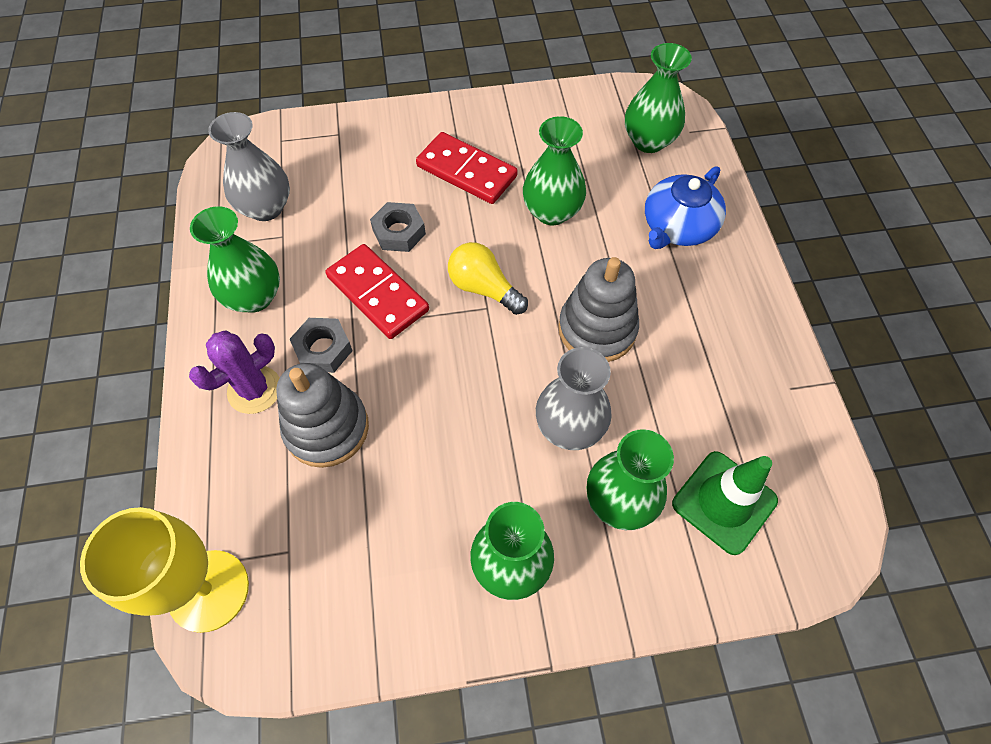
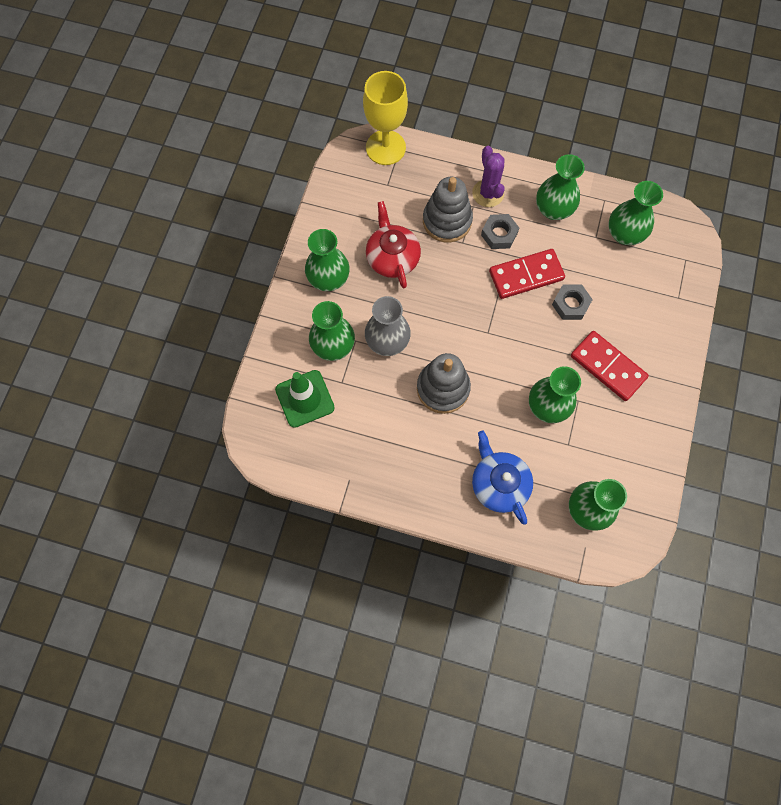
camera: 115 degrees right, 10 degrees up
grey vase [208,112,290,221] -> green vase [608,181,663,245]
red domino [416,132,518,204] -> red domino turned 75 degrees clockwise [571,331,649,401]
yellow light bulb [448,242,528,315] -> none
none -> red teapot [366,201,421,288]

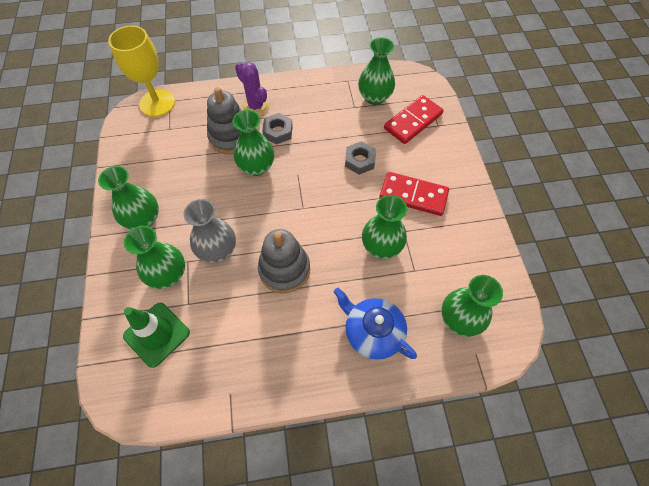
camera: 25 degrees left, 10 degrees down
red teapot [366,201,421,288] -> none
red domino [489,249,565,299] -> red domino moved to [384,95,444,144]
green vase [536,154,585,220] -> green vase moved to [232,110,274,176]

